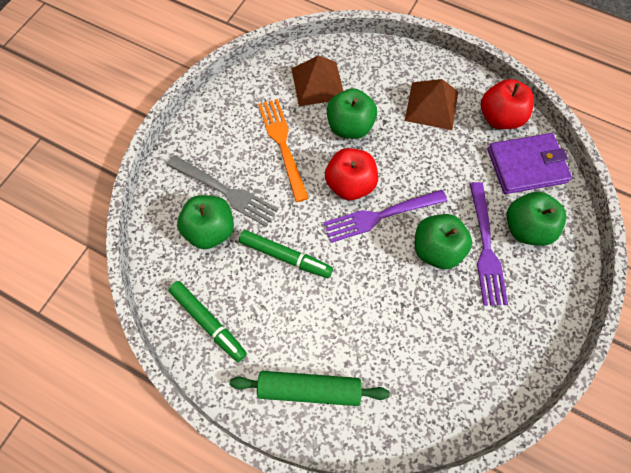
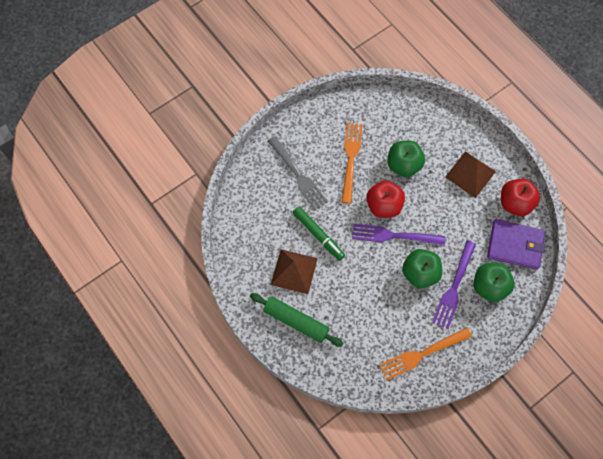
camera: 25 degrees right, 0 degrees up
green marker [168,281,247,362] -> none
green apple [177,195,234,249] -> none
brown pyramid [291,56,343,106] -> brown pyramid moved to [271,249,318,294]
none -> orange fork [379,327,472,380]

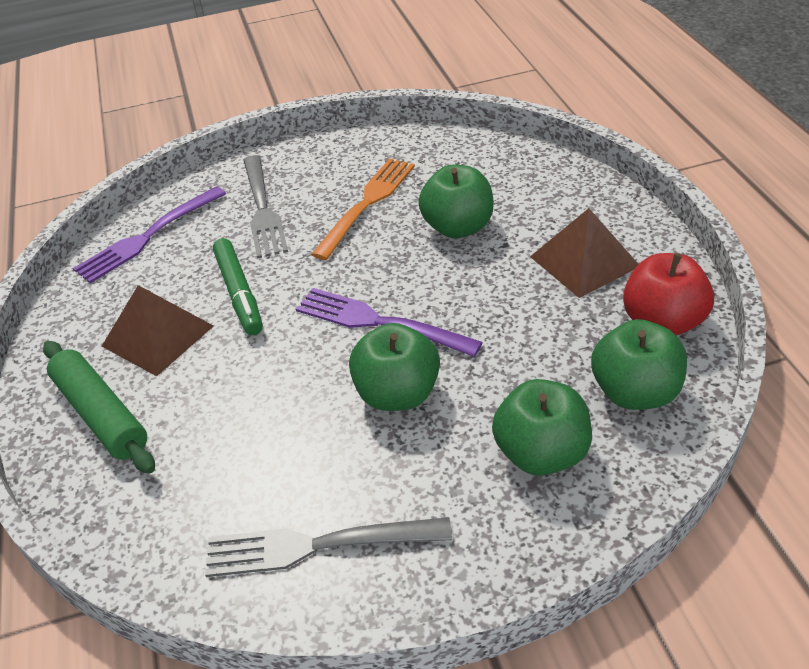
camera: 25 degrees right, 25 degrees down
red apple [366,180,405,218] -> none
orange fork [379,327,472,380] -> grey fork [205,517,452,577]
purple fork [432,240,476,329] -> purple fork moved to [73,186,226,284]
purple wallet [487,219,545,270] -> green apple [591,319,687,410]

